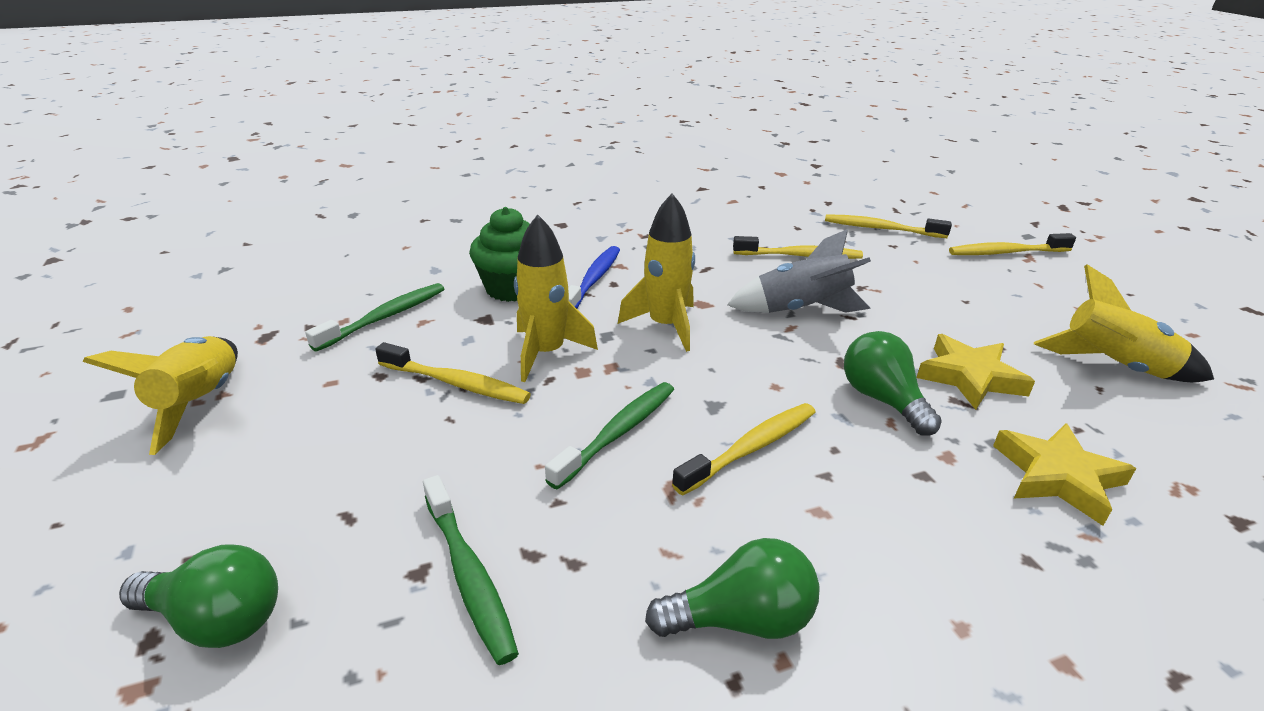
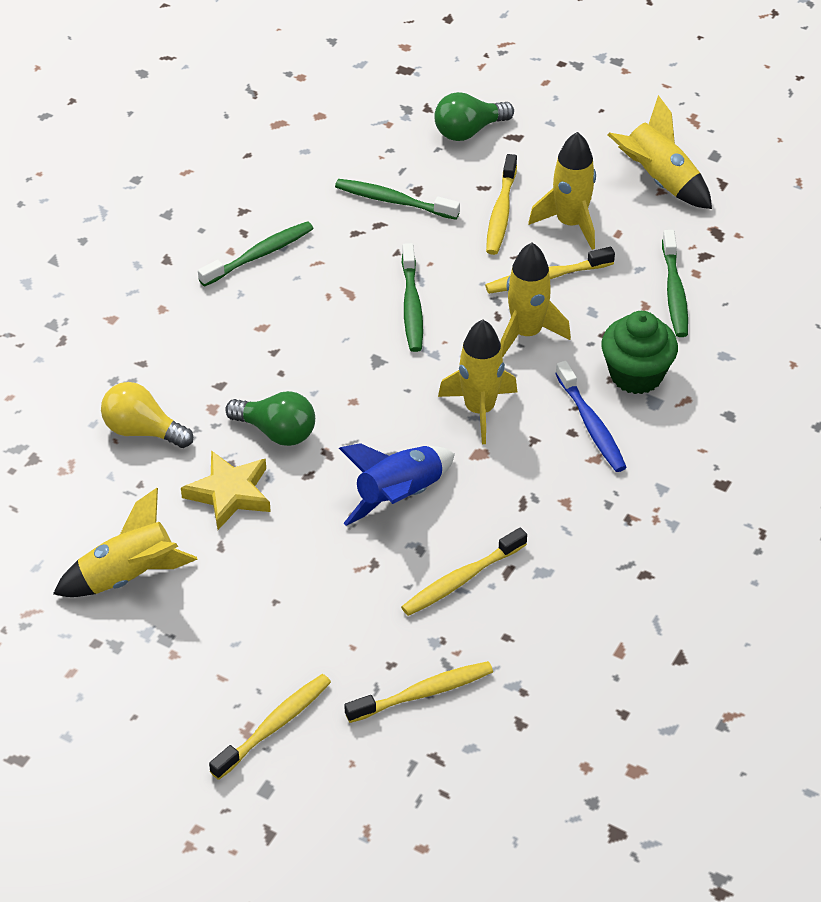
camera: 140 degrees right, 15 degrees up
green light bulb [645,538,820,639] -> green toothbrush [198,221,314,287]
yellow toothbrush [672,403,816,495] -> yellow toothbrush moved to [486,154,517,255]
grey rocket [727,229,871,313] -> blue rocket [339,443,455,526]
yellow star [993,423,1136,526] -> yellow light bulb [101,382,193,448]
none -> yellow rocket [528,132,596,250]

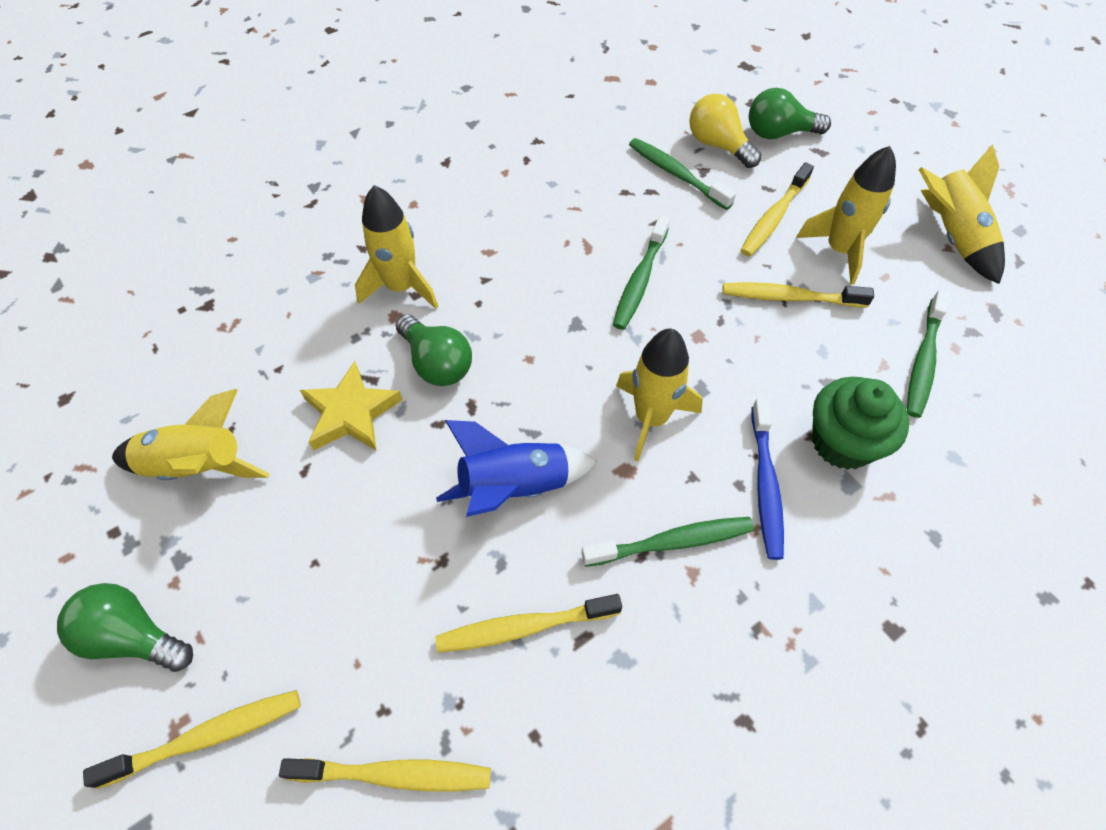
camera: 25 degrees right, 10 degrees up
yellow light bulb [101,382,193,448] -> yellow light bulb moved to [689,94,761,168]
green toothbrush [198,221,314,287] -> green toothbrush moved to [581,517,754,567]
yellow rocket [500,243,571,358] -> yellow rocket moved to [355,185,439,309]
none -> green light bulb [57,583,193,672]

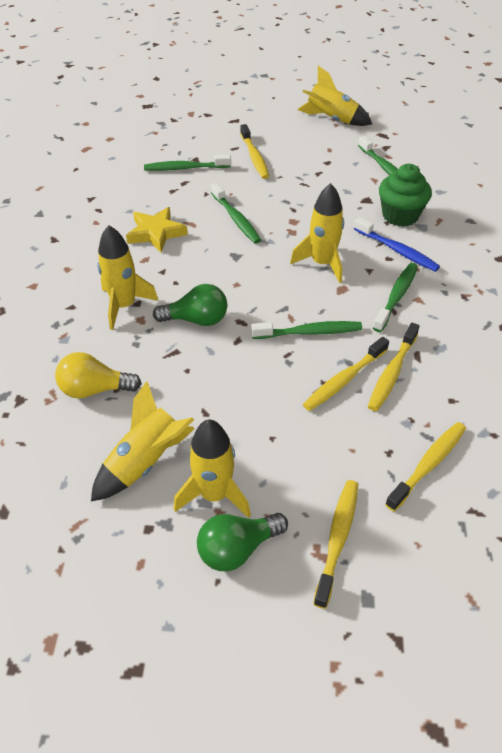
camera: 50 degrees left, 10 degrees down
yellow star [300,361,402,450] -> yellow star moved to [126,207,188,252]
blue rocket [436,420,597,517] -> green toothbrush [251,321,362,339]
yellow light bulb [689,94,761,168] -> yellow light bulb moved to [55,352,142,398]
yellow toothbrush [722,282,874,308] -> yellow toothbrush moved to [303,337,389,411]
green light bulb [749,88,831,139] -> none
yellow rocket [796,146,896,285] -> yellow rocket moved to [174,419,251,518]

